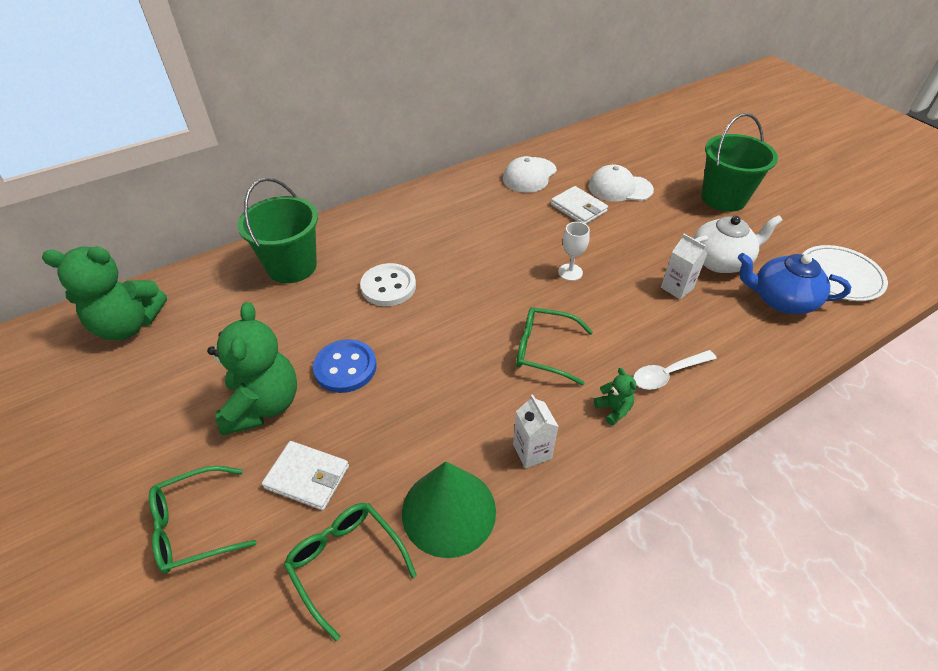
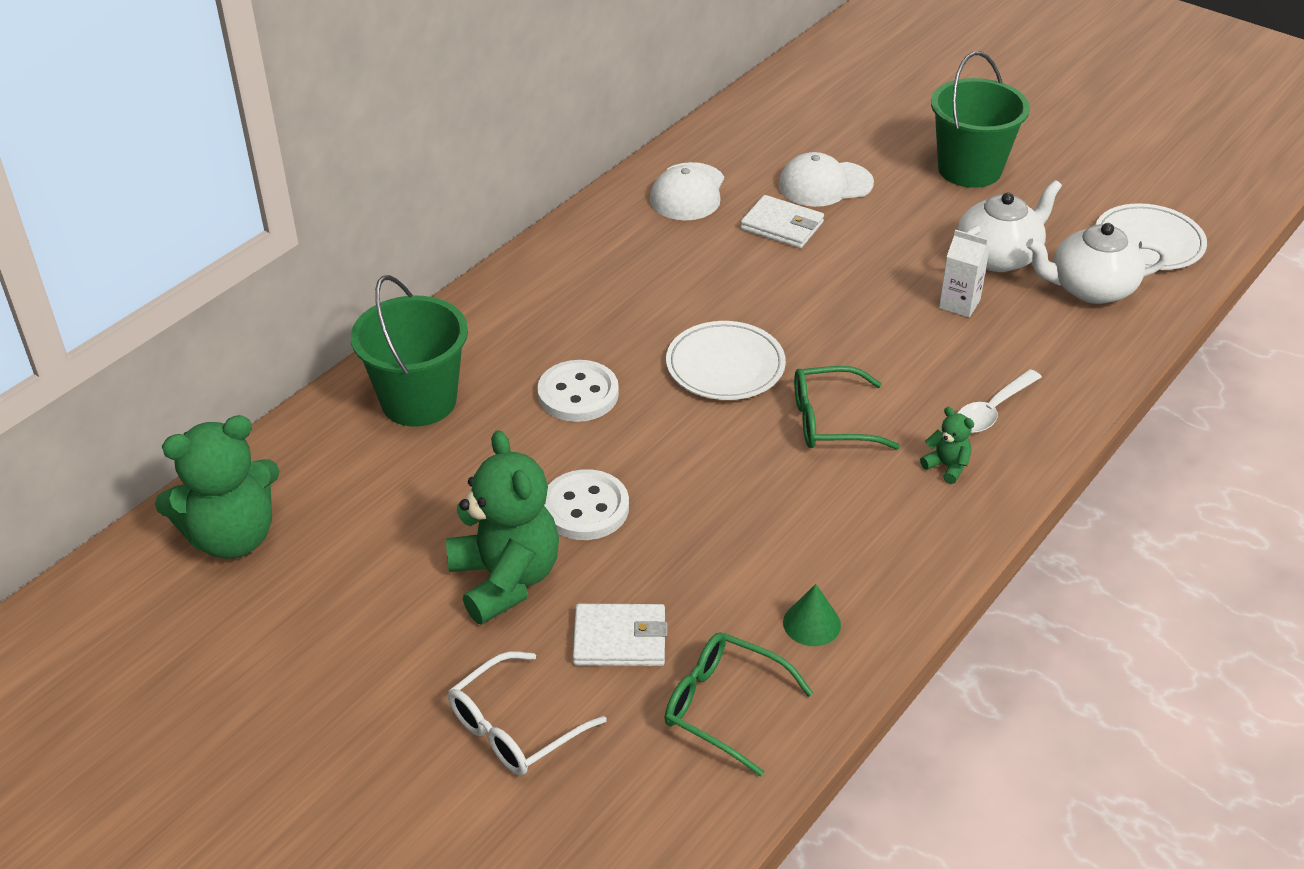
camera: 20 degrees left, 5 degrees down
green glasses [149,466,256,573] -> white glasses [448,651,607,775]
blue button [313,339,377,393] -> white button [544,469,629,540]
green cone [402,461,496,558] -> green cone [783,584,841,646], size x0.49
white carton [513,394,559,468] -> none
white goblet [558,222,590,281] -> none
blue teapot [738,253,851,314] -> white teapot [1026,223,1168,304]
none -> white plate [666,321,786,400]

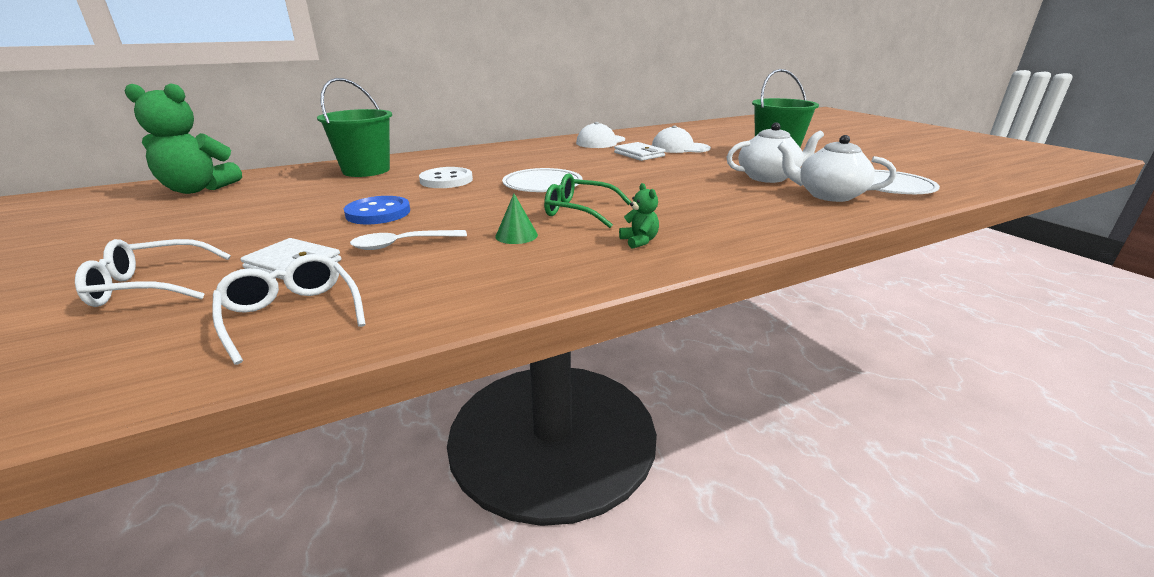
camera: 25 degrees right, 15 degrees down
green teddy bear [446,430,559,625] -> none
white button [544,469,629,540] -> blue button [344,196,410,224]
green glasses [665,632,813,777] -> white glasses [212,254,366,365]
green cone [783,584,841,646] -> green cone moved to [495,194,538,244]
white carton [939,229,990,318] -> none
white spoon [957,369,1042,433] -> white spoon moved to [350,230,467,250]

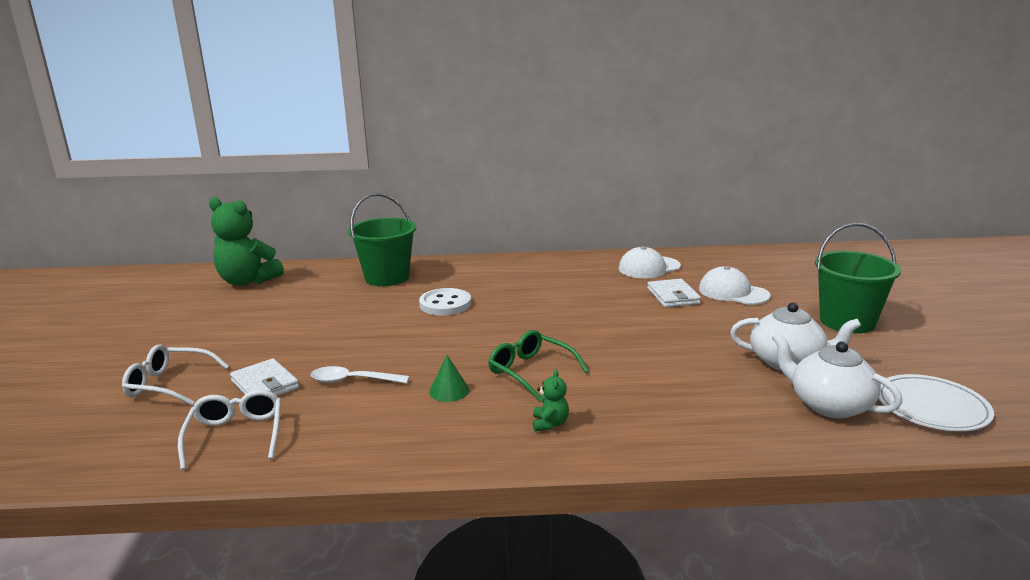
camera: 25 degrees right, 5 degrees down
blue button [344,196,410,224] -> none
white plate [502,168,583,192] -> none

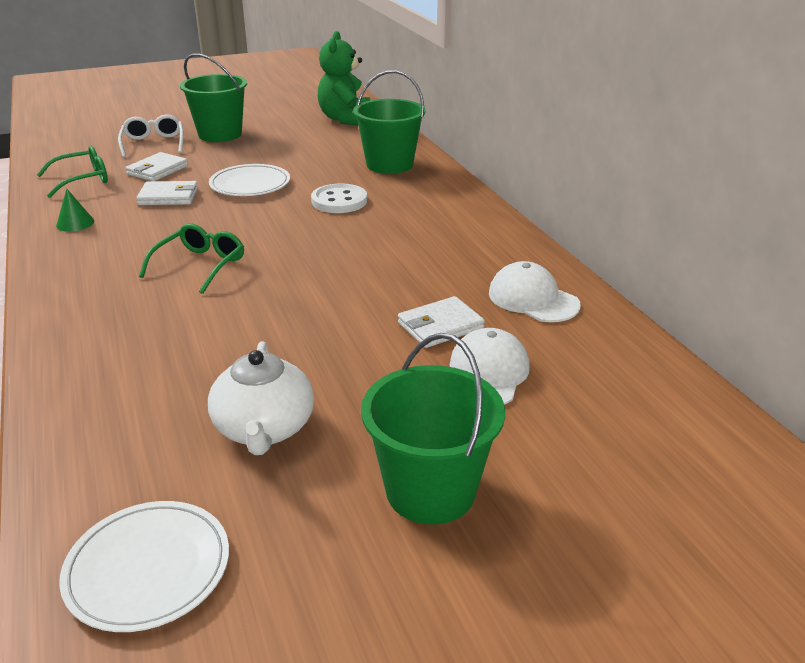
camera: 70 degrees right, 10 degrees up
white glasses [178,390,281,470] -> green glasses [37,146,108,198]
white spoon [311,366,409,383] -> white wallet [136,181,198,205]
green cone [429,355,469,402] -> green cone moved to [56,189,95,232]
green teddy bear [533,370,569,432] -> none
white teapot [772,333,902,418] -> none
none -> green bucket [180,53,247,142]
none -> white plate [209,164,290,196]

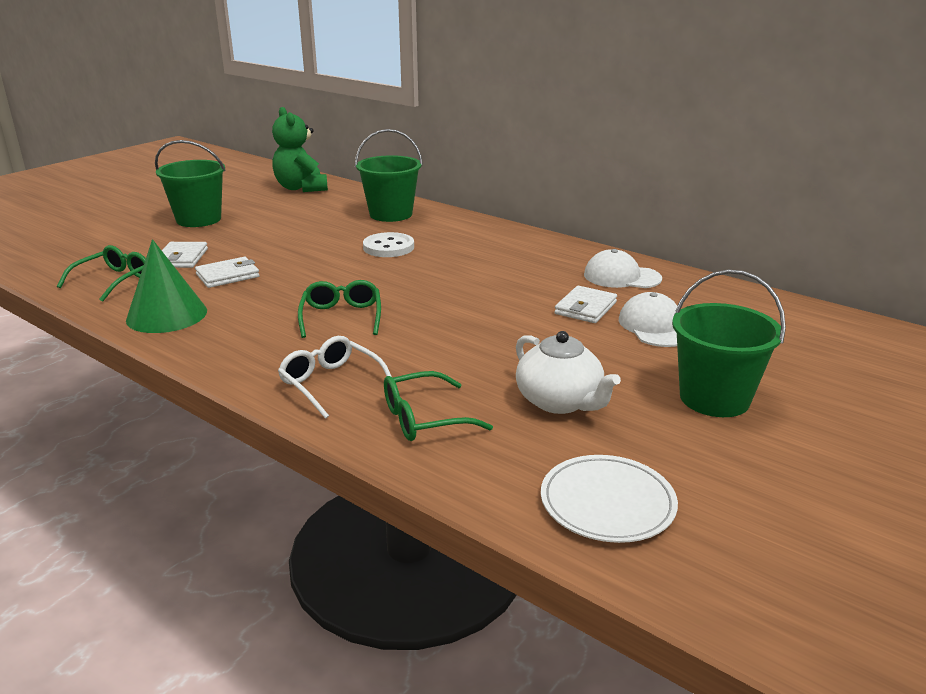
camera: 30 degrees left, 5 degrees down
green cone [56,189,95,232] -> green cone [126,239,207,333], size x2.05
white glasses [118,114,184,158] -> white glasses moved to [278,336,392,419]
white plate [209,164,290,196] -> none
none -> green glasses [384,371,493,441]

